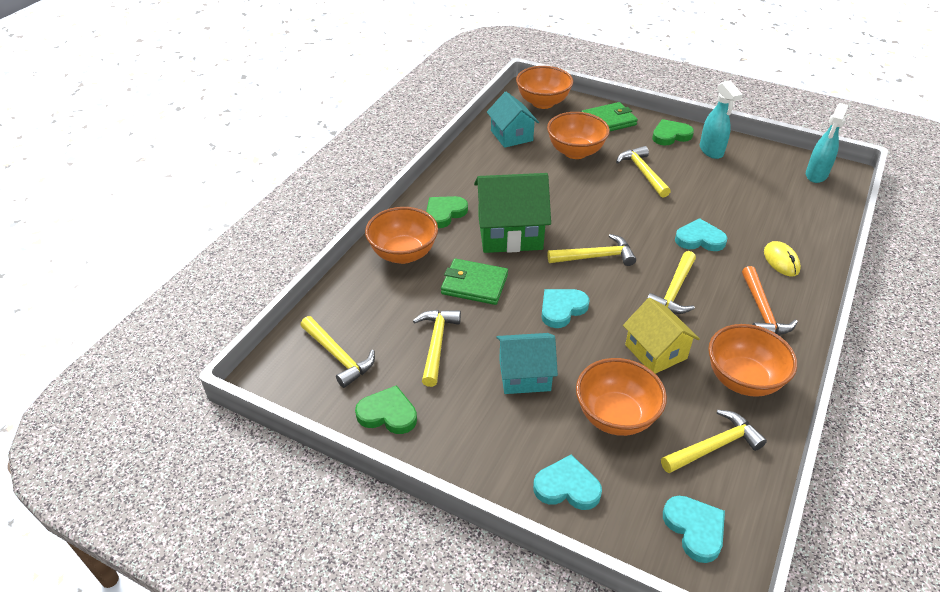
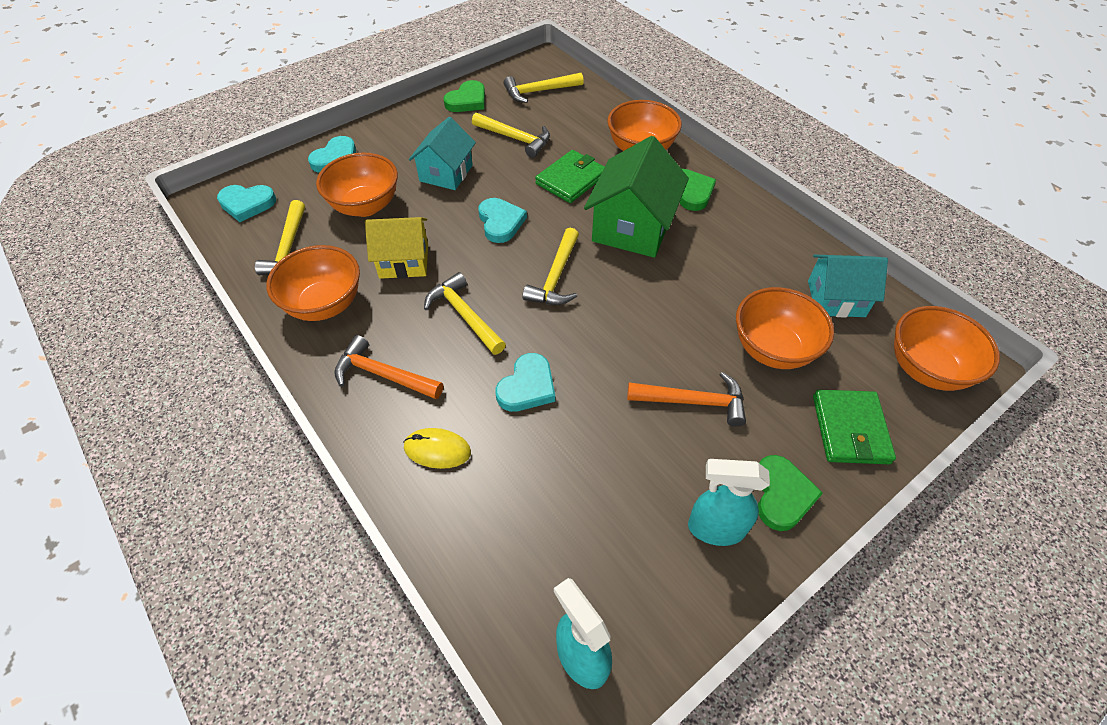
camera: 115 degrees right, 10 degrees up
yellow hammer [616,146,671,198] -> orange hammer [627,372,746,427]

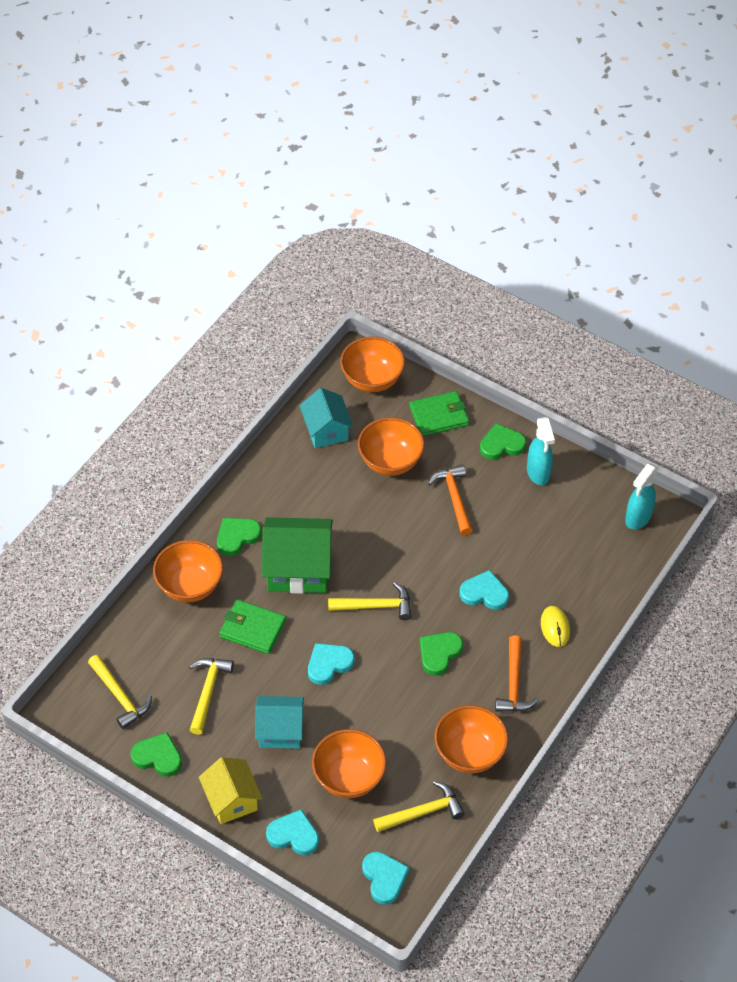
camera: 110 degrees left, 0 degrees up
yellow house [365,217,428,279] -> yellow house moved to [199,757,263,824]
yellow hammer [424,272,506,355] -> green heart [420,632,463,676]

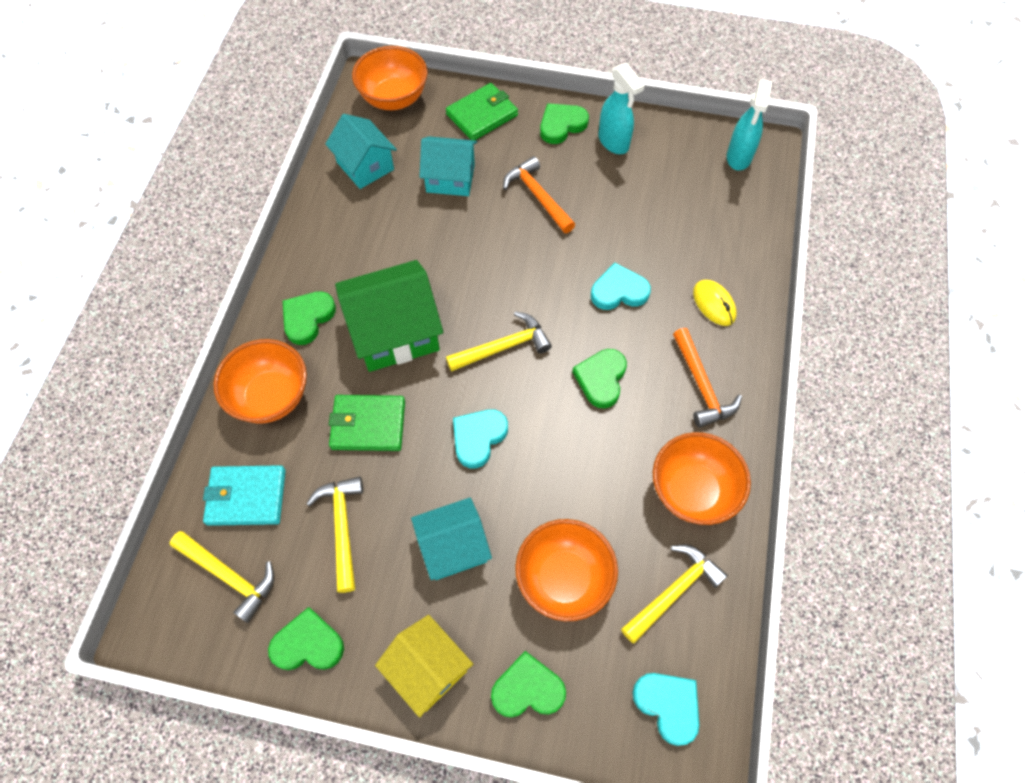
camera: 20 degrees left, 10 degrees up
turquoise heart [266,809,319,855] -> green heart [491,651,566,718]
orange bowl [358,417,425,476] -> turquoise house [419,136,477,196]
none -> turquoise wallet [203,465,286,526]

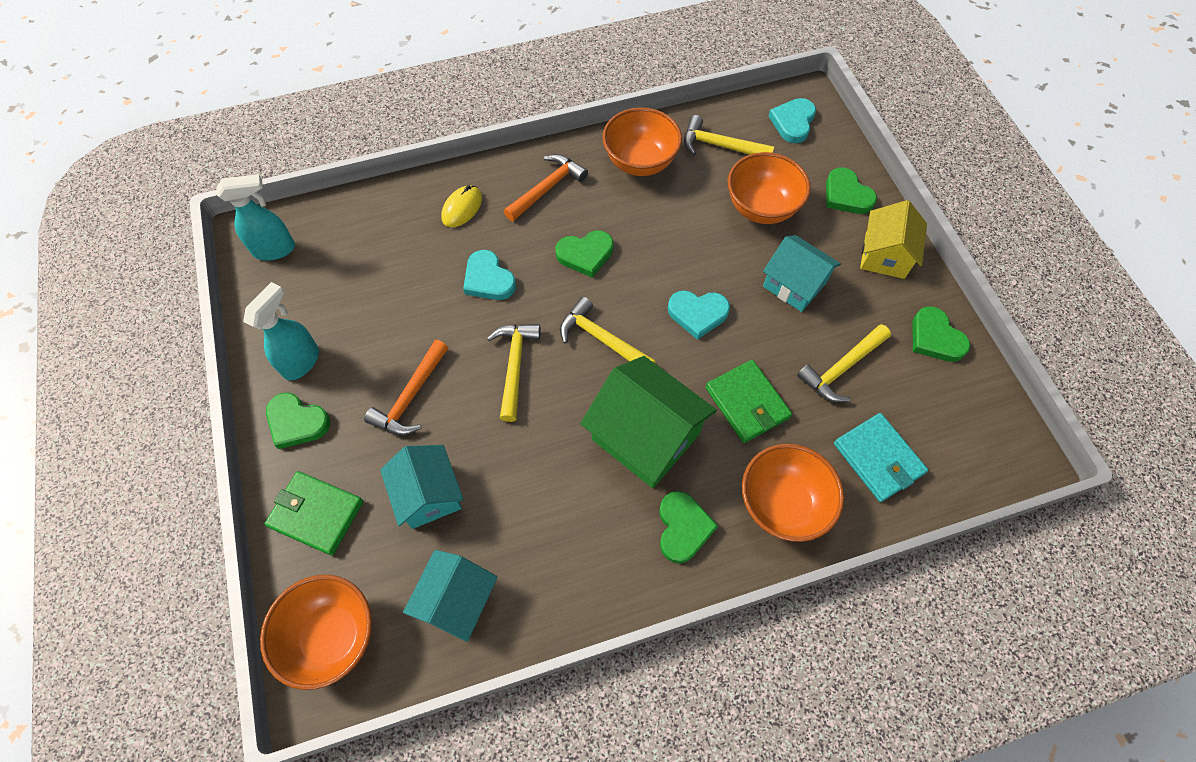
camera: 120 degrees left, 0 degrees up
yellow hammer [170,531,274,623] -> yellow hammer moved to [487,324,541,422]
green heart [283,291,336,345] -> green heart turned 90 degrees counterclockwise [659,491,718,563]

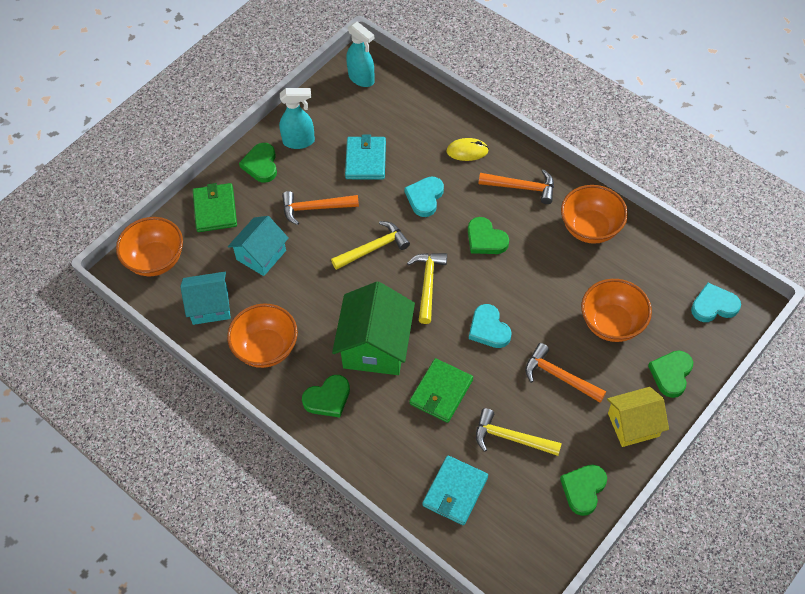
camera: 60 degrees right, 5 degrees down
yellow hammer [684,115,774,155] -> none
orange bowl [742,444,844,542] -> orange bowl moved to [227,304,298,368]
turquoise house [763,235,841,312] -> orange hammer [525,343,606,403]
none -> turquoise wallet [345,135,386,179]

